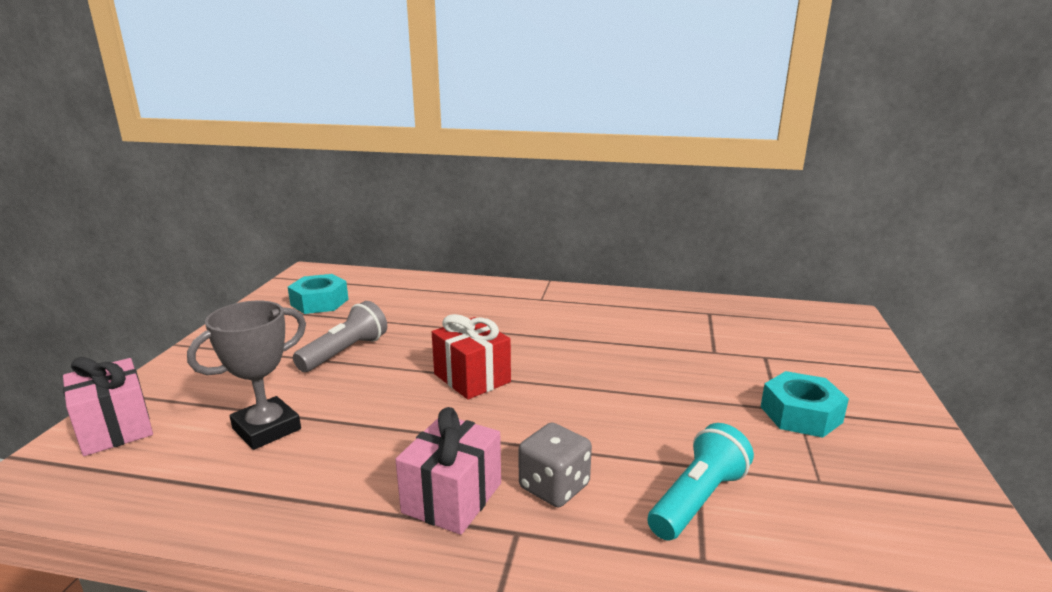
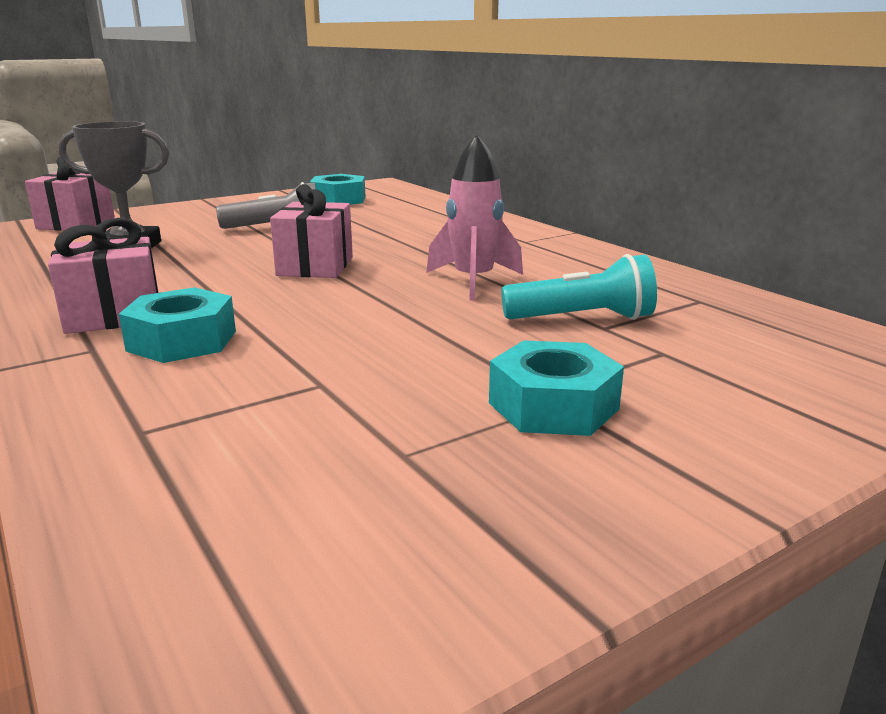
camera: 45 degrees right, 0 degrees up
red gift [432,314,511,400] -> pink gift [270,184,353,278]
grey dice [519,422,592,507] -> turquoise nut [119,287,236,363]
turquoise flashlight [648,423,754,541] -> turquoise flashlight moved to [501,254,657,320]
none -> pink rocket [426,134,523,300]

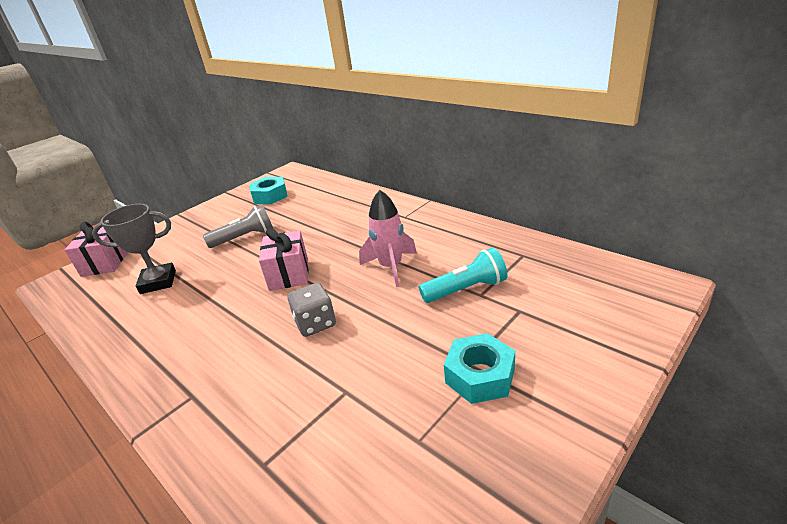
camera: 10 degrees left, 10 degrees up
pink gift [48,218,158,334] -> none
turquoise nut [119,287,236,363] -> none
none -> grey dice [288,283,336,337]

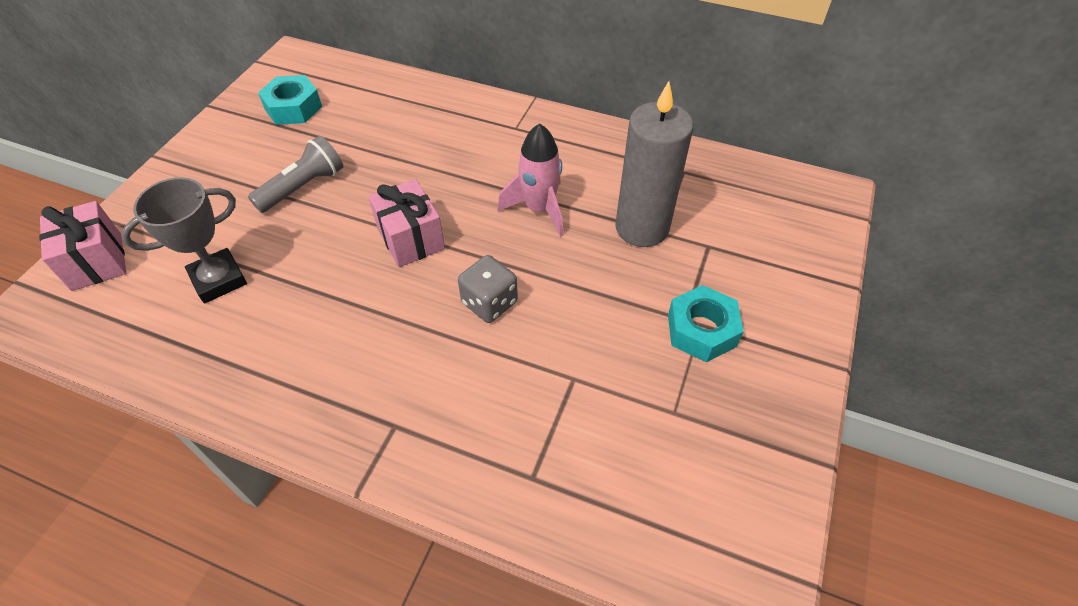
camera: 25 degrees left, 20 degrees up
turquoise flashlight [419,248,507,303] -> grey candle [615,81,693,247]

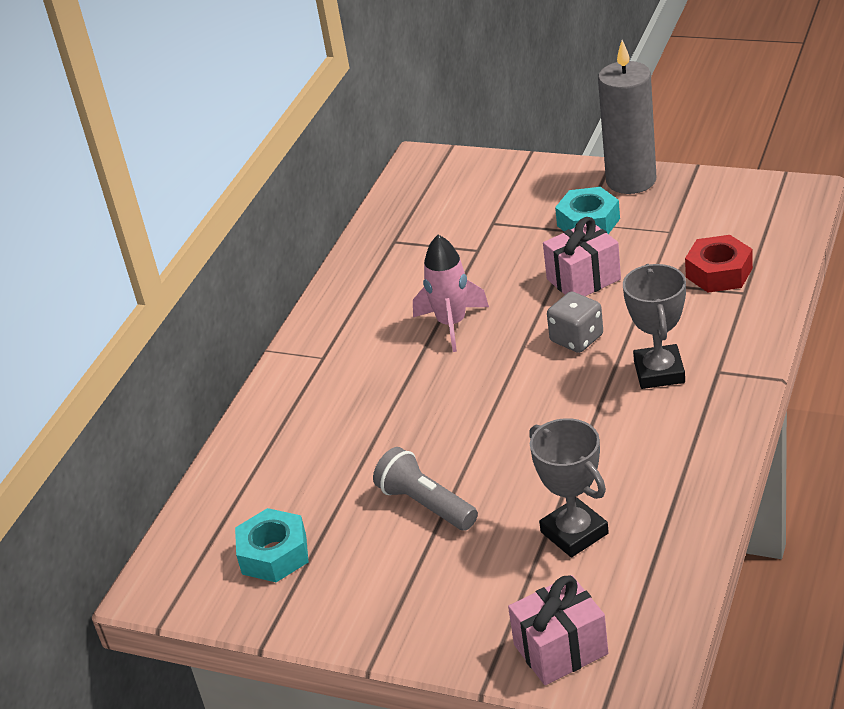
camera: 85 degrees left, 15 degrees down
pink gift [368,179,445,267] -> pink gift moved to [543,217,621,296]
grey candle [615,81,693,247] -> grey candle moved to [598,40,656,194]
none -> grey trophy [623,264,686,389]
none -> red nut [685,235,753,293]

